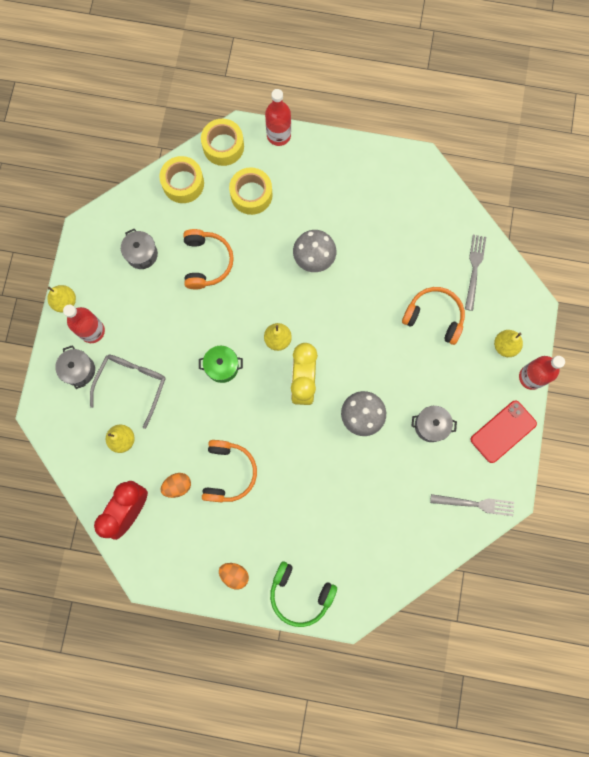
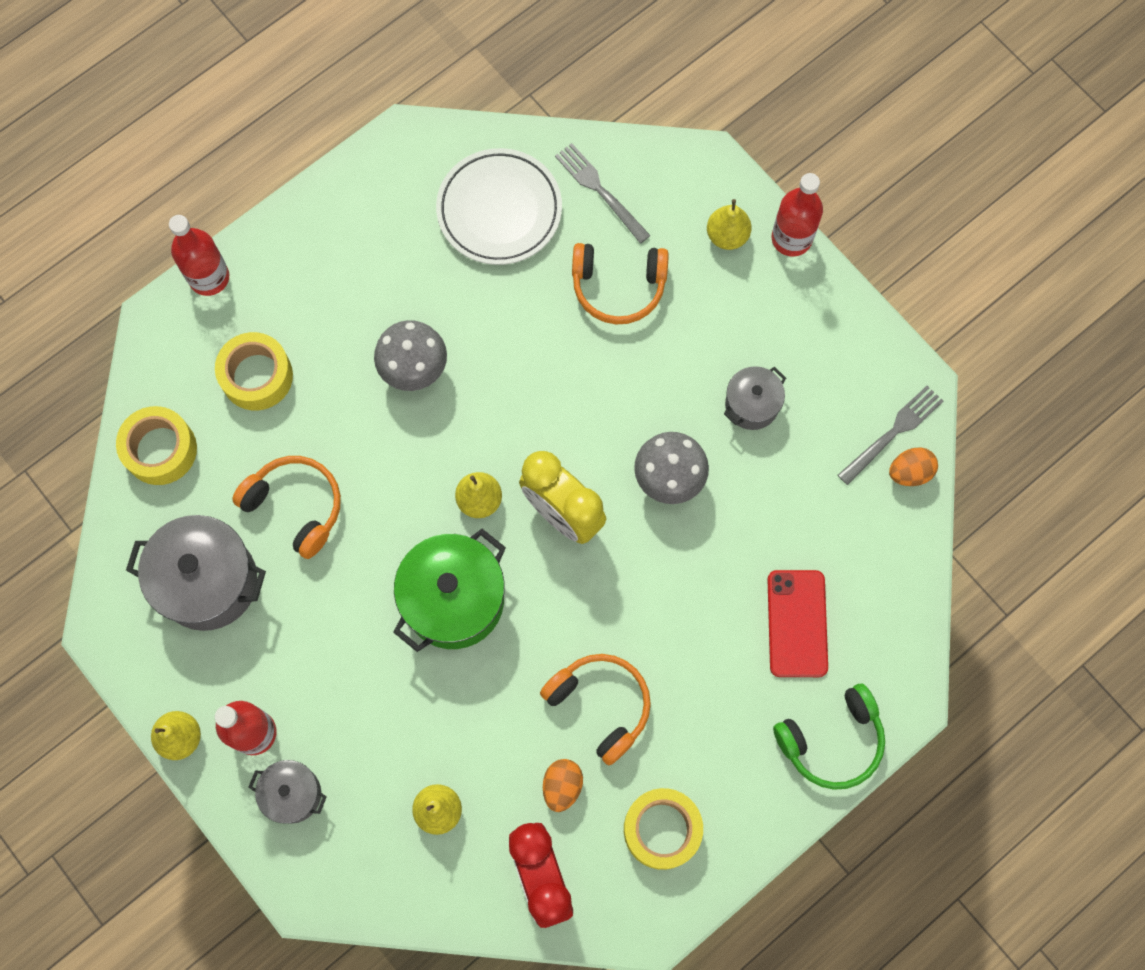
camera: 50 degrees left, 5 degrees down
grey glasses [90,355,166,429] -> none
grey pot [121,229,158,269] -> grey pot [126,515,266,631], size x1.80
green pot [199,346,243,383] -> green pot [393,529,506,652], size x1.80
yellow tape [201,119,244,166] -> yellow tape moved to [624,788,703,870]
orange egg [219,563,249,590] -> orange egg moved to [889,447,938,486]
orange headphones [402,287,465,345] -> orange headphones turned 150 degrees counterclockwise [572,243,669,324]
red phone [470,401,537,463] -> red phone moved to [768,570,828,677]
none -> white plate [436,148,562,265]

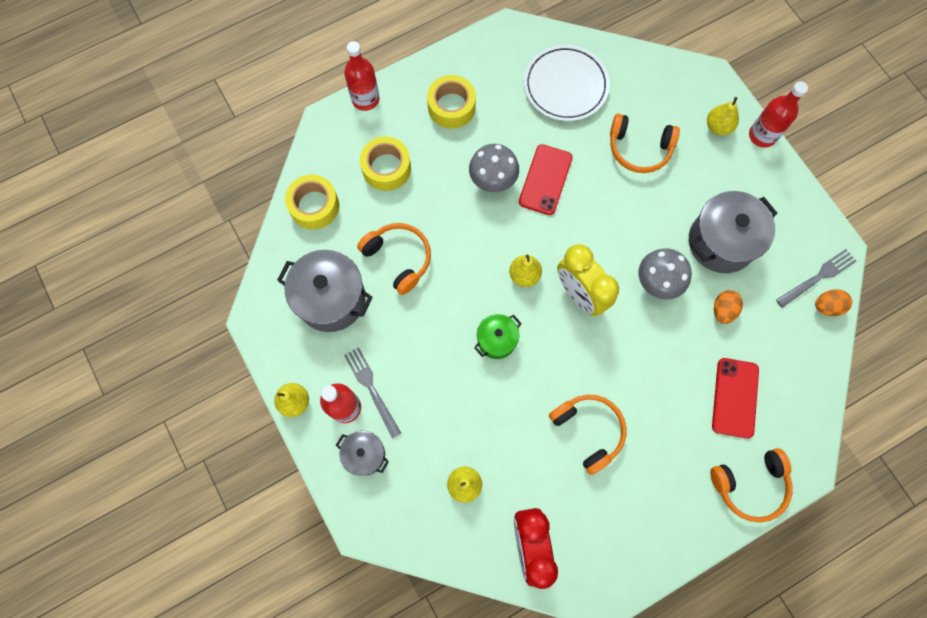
camera: 10 degrees right, 0 degrees up
green pot [393,529,506,652] -> green pot [474,314,522,359], size x0.56
orange egg [543,759,583,812] -> orange egg moved to [714,290,743,324]
grey fork [555,143,651,244] -> grey fork moved to [344,347,401,438]
yellow tape [624,788,703,870] -> yellow tape moved to [427,75,476,129]
grey pot [724,366,786,430] -> grey pot [689,191,777,273], size x1.80
green headphones [773,684,885,790] -> orange headphones [710,448,792,523]
none -> red phone [519,144,573,215]

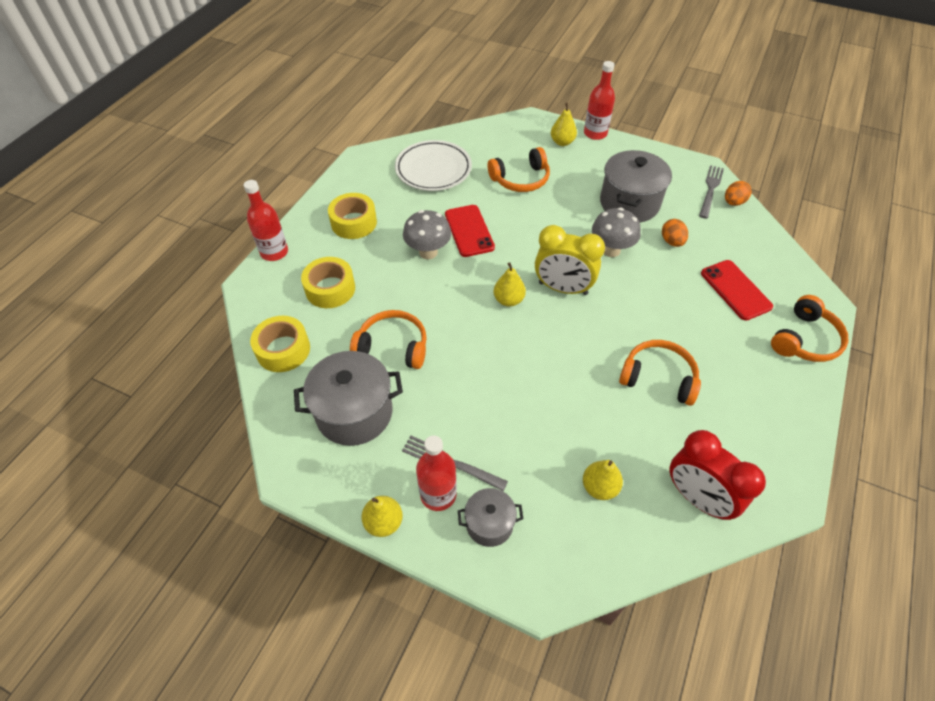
camera: 35 degrees left, 20 degrees down
green pot [474,314,522,359] -> none

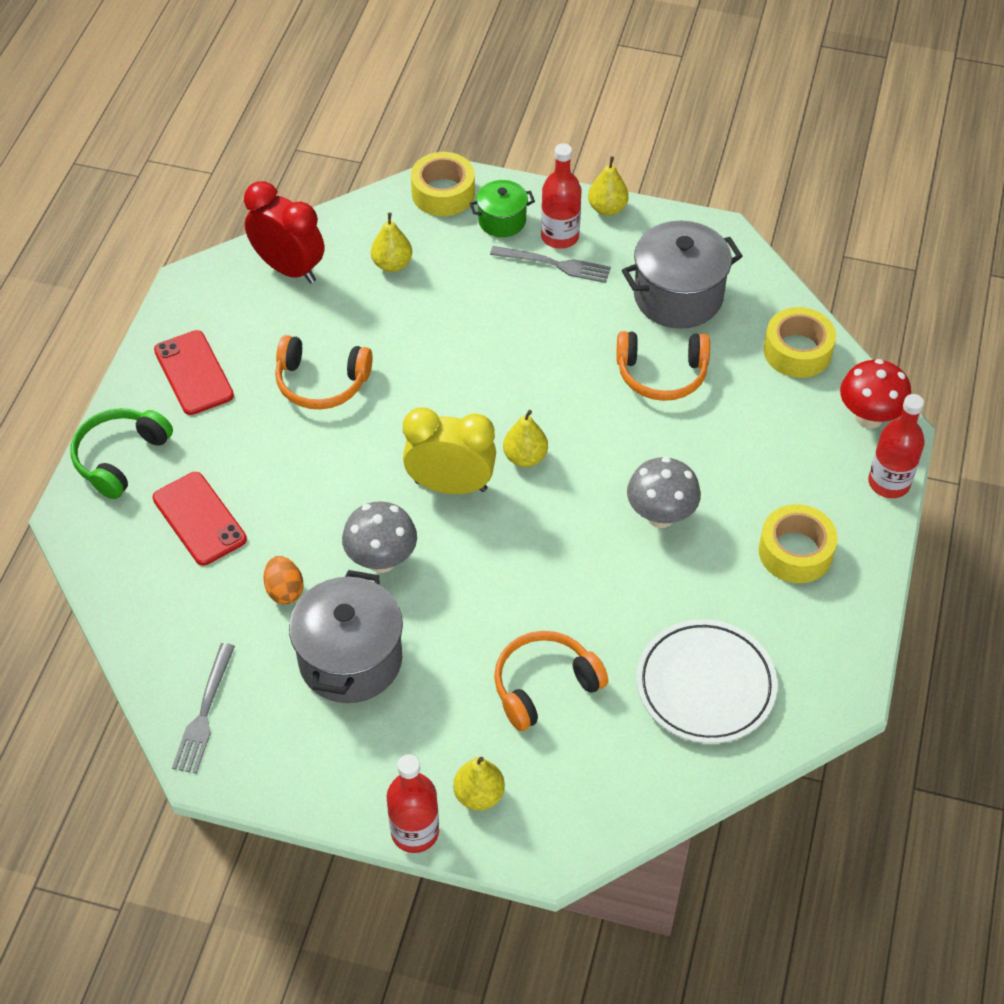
camera: 170 degrees right, 0 degrees up
yellow tape [301,257,355,308] -> yellow tape moved to [411,152,475,216]
red phone [445,205,495,257] -> red phone moved to [154,330,234,415]
grey pot [458,488,523,547] -> green pot [469,180,535,237]
orange egg [725,181,752,206] -> none
orange headphones [771,295,849,362] -> green headphones [71,408,173,499]
none -> red mushroom [840,359,911,429]

